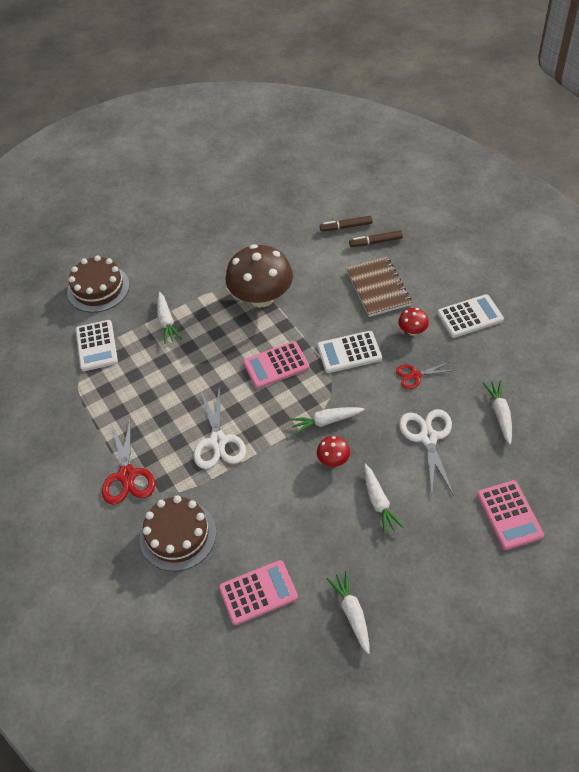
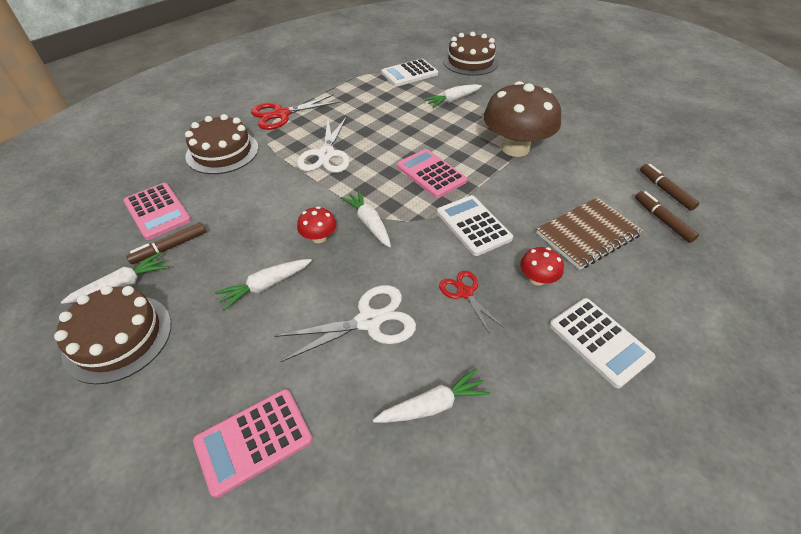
camera: 70 degrees right, 5 degrees down
white scissors [194,385,246,469] -> white scissors turned 60 degrees counterclockwise [297,116,350,173]
none -> brown cake [54,285,171,384]
none -> brown marker [126,222,207,264]

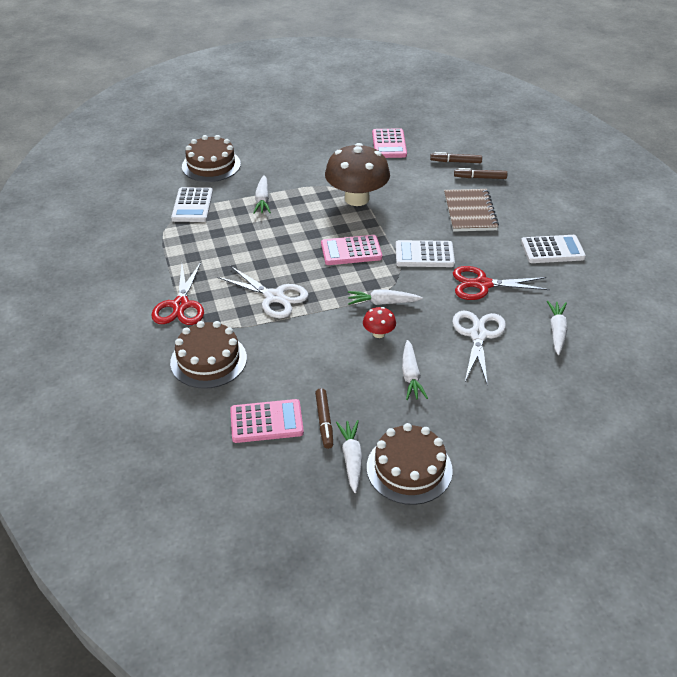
camera: 60 degrees left, 5 degrees down
pink calculator [193,389,313,498] -> pink calculator moved to [372,128,407,158]
red scissors [439,271,504,334] -> red scissors [453,266,550,300], size x1.66
red mushroom [520,247,564,285] -> none

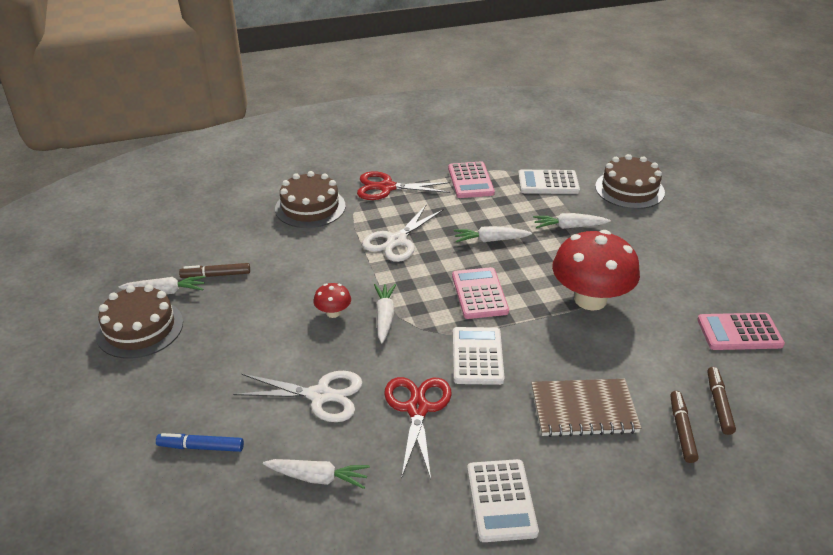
camera: 90 degrees right, 5 degrees down
pink calculator [230,399,304,443] -> pink calculator moved to [448,161,495,198]
brown mushroom [325,143,390,206] -> red mushroom [552,230,640,311]
white carrot [402,340,428,400] -> white carrot moved to [454,226,532,242]
none -> blue marker [156,433,244,452]

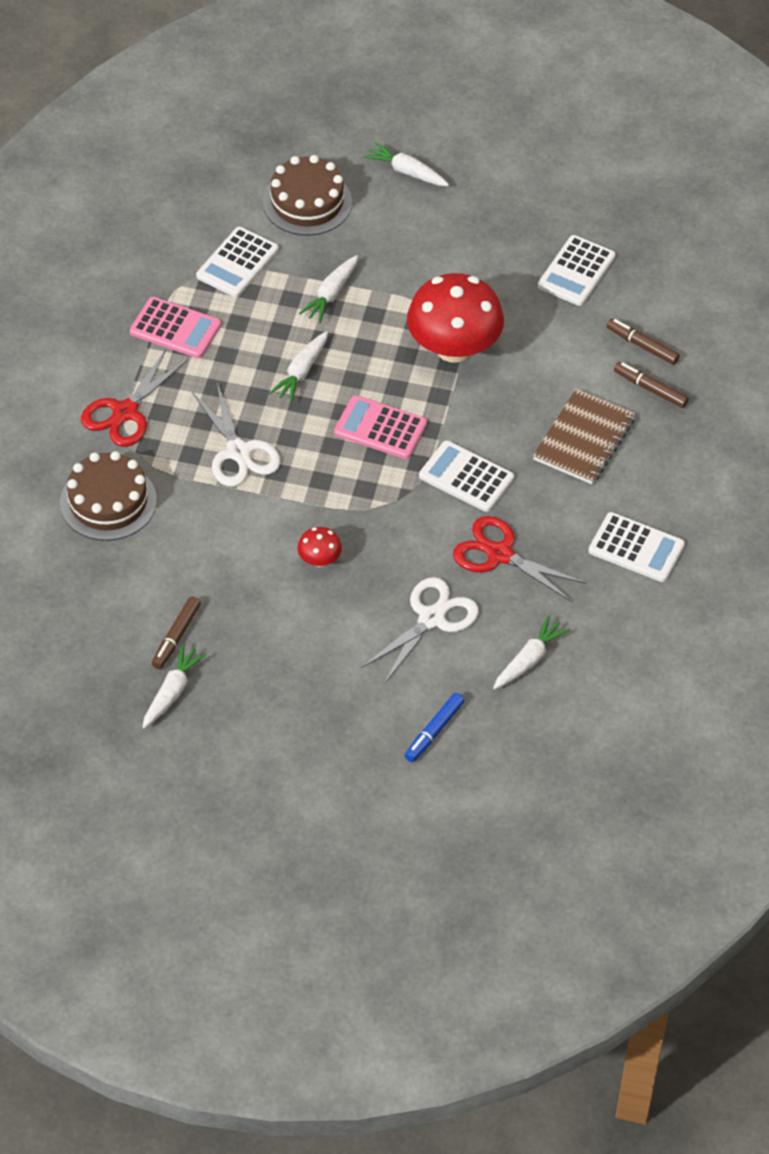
camera: 60 degrees left, 15 degrees up
brown cake [96,285,183,359] -> none
white carrot [374,284,396,344] -> white carrot moved to [363,142,449,186]
pink calculator [697,313,785,350] -> white calculator [538,235,615,306]

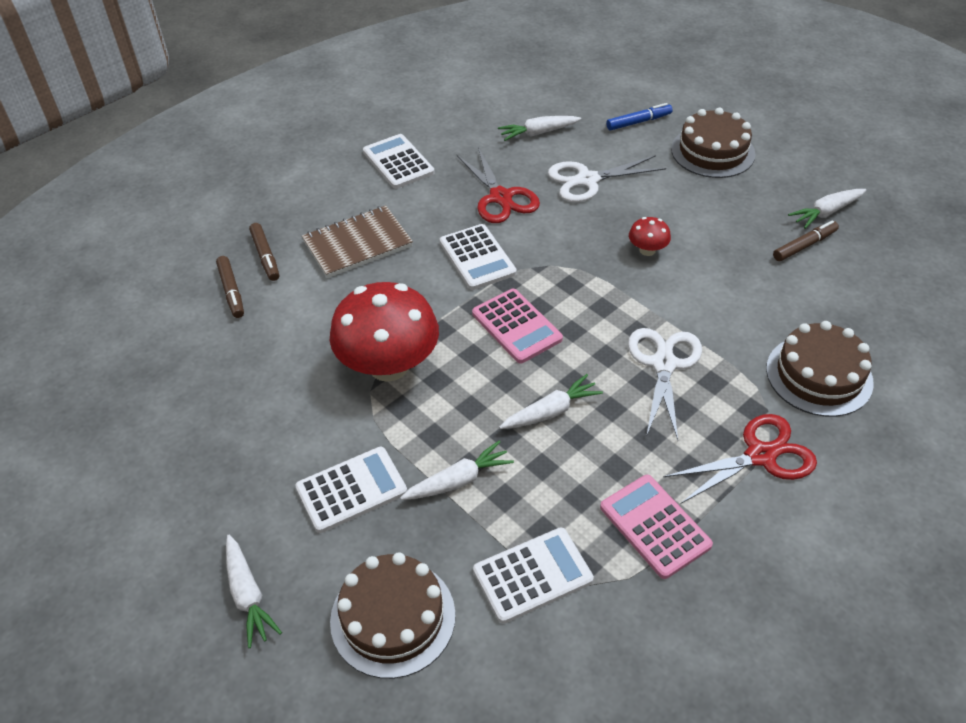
camera: 145 degrees left, 5 degrees down
white calculator [538,235,615,306] -> white calculator moved to [295,447,407,533]
none -> brown cake [671,108,755,178]

